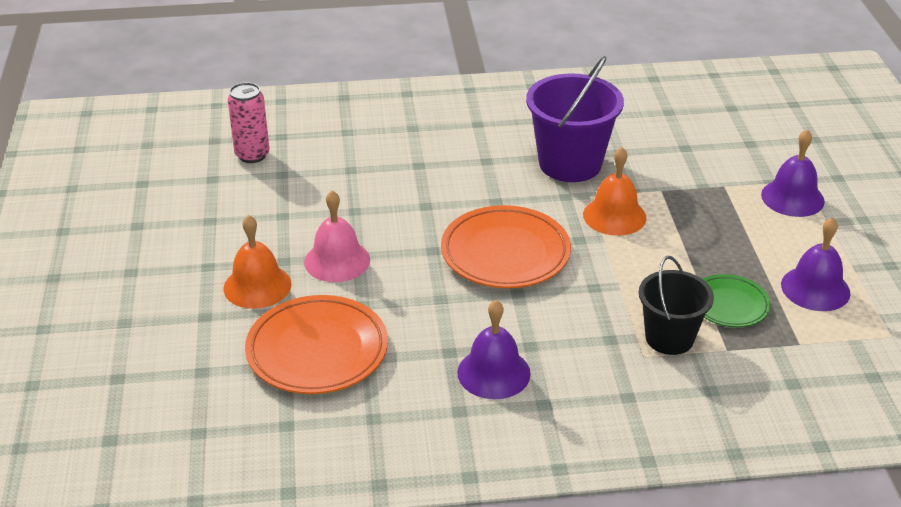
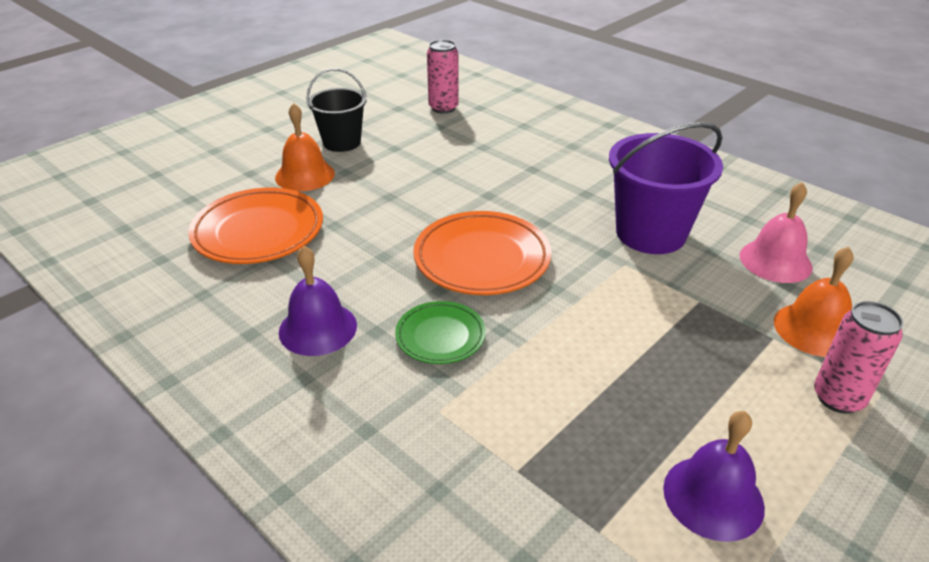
camera: 50 degrees right, 0 degrees up
pink bell [304,190,370,282] -> pink bell moved to [740,182,813,283]
orange bell [583,147,646,236] -> orange bell moved to [774,246,853,357]
black bucket [639,256,714,355] -> black bucket moved to [306,68,367,152]
green plate [703,274,771,327] -> green plate moved to [395,301,486,364]
purple bell [761,129,825,217] -> pink can [814,301,903,414]

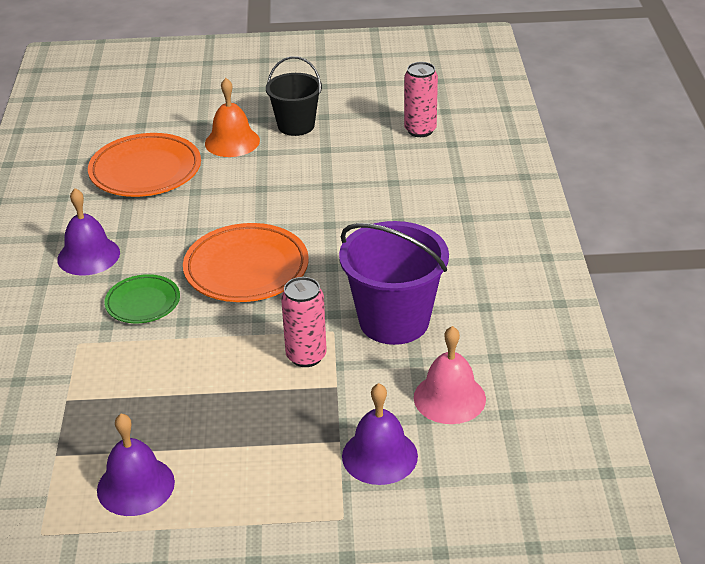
camera: 45 degrees right, 0 degrees up
orange bell [774,246,853,357] -> purple bell [342,383,418,485]
pink can [814,301,903,414] -> pink can moved to [281,277,327,367]

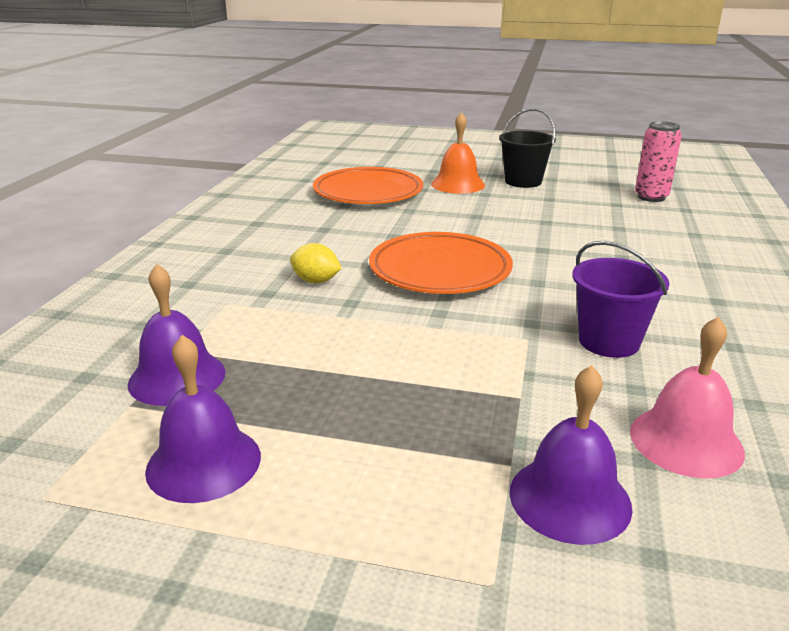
camera: 15 degrees right, 10 degrees down
purple bell [57,188,120,275] -> purple bell moved to [128,264,225,406]
green plate [104,274,180,323] -> yellow lemon [290,243,342,283]
pink can [281,277,327,367] -> none
purple bucket [339,221,449,345] -> purple bucket [572,241,670,358], size x0.65

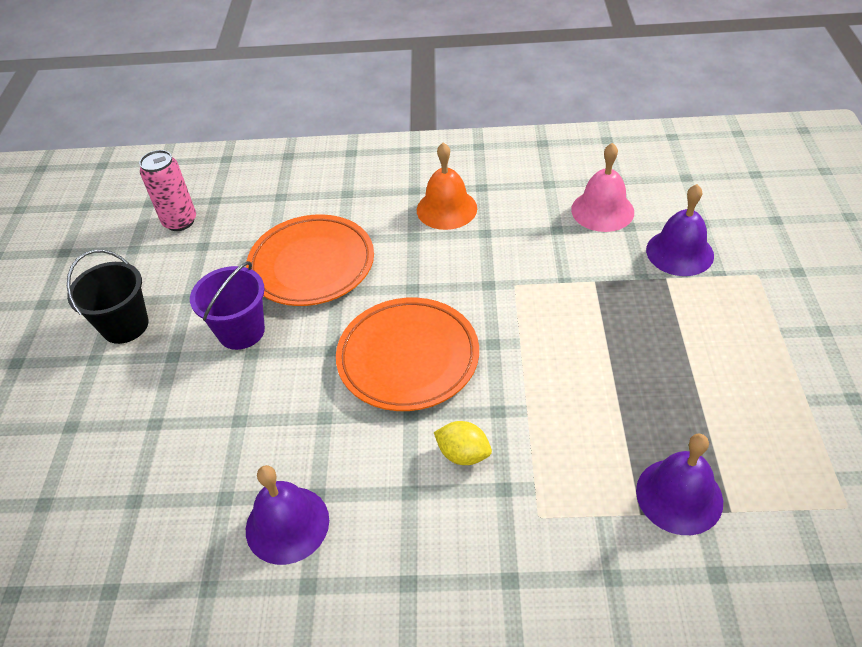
camera: 100 degrees left, 20 degrees up
purple bell [145,335,261,503] -> purple bell moved to [246,465,329,565]
yellow lemon [290,243,342,283] -> yellow lemon turned 75 degrees counterclockwise [434,421,492,465]
orange plate [313,167,423,204] -> orange plate moved to [246,214,374,306]
orange bell [431,112,485,194] -> orange bell moved to [417,142,477,230]
purple bucket [572,241,670,358] -> purple bucket moved to [190,261,265,350]

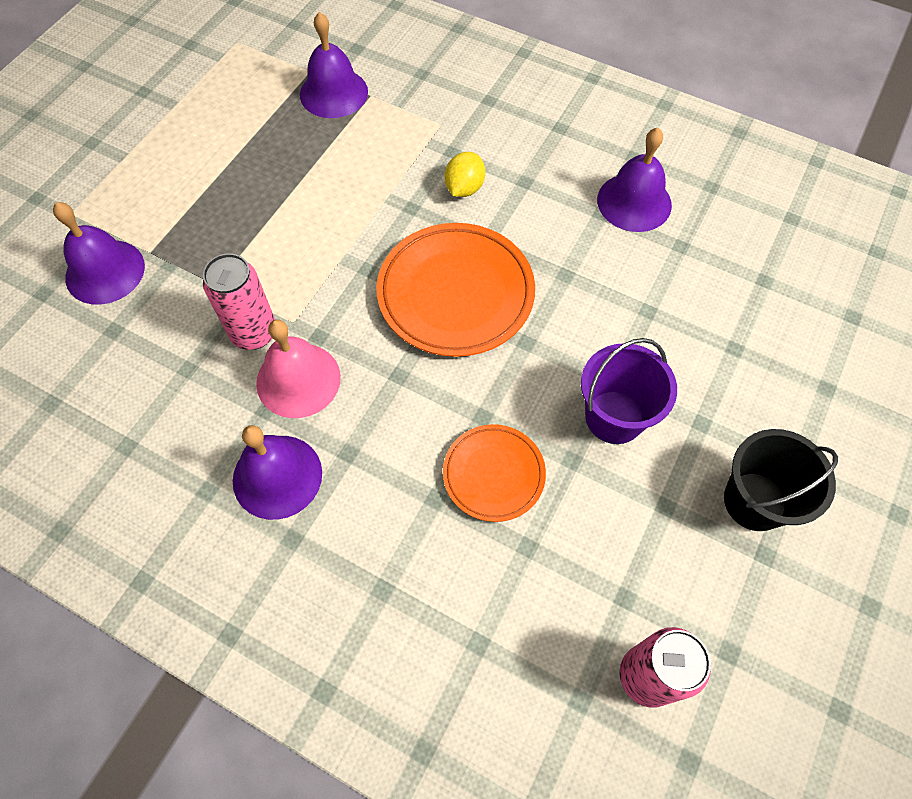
camera: 155 degrees left, 15 degrees up
orange plate [246,214,374,306] -> orange plate [443,424,546,522], size x0.58
orange bell [417,142,477,230] -> purple bell [233,425,322,520]
yellow lemon [434,421,492,465] -> yellow lemon turned 60 degrees clockwise [445,152,485,197]
pink bell [571,143,634,232] -> pink bell moved to [256,319,341,418]
none -> pink can [203,253,275,350]

